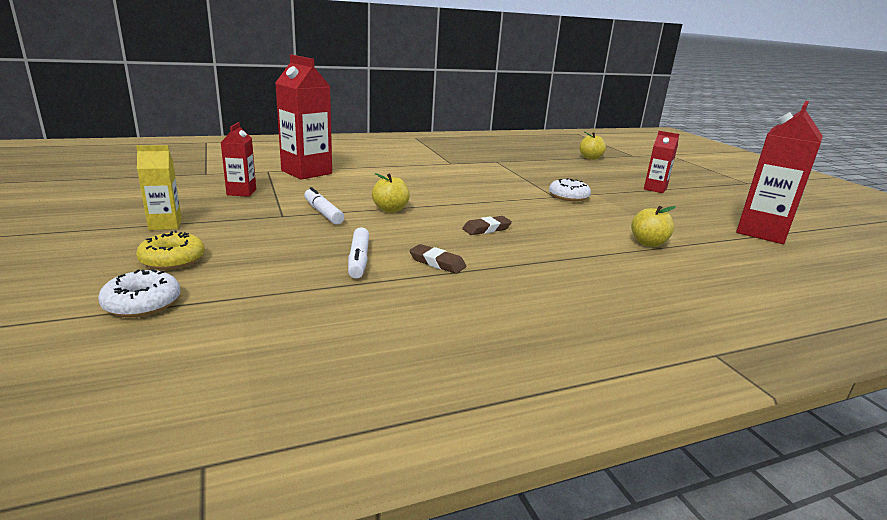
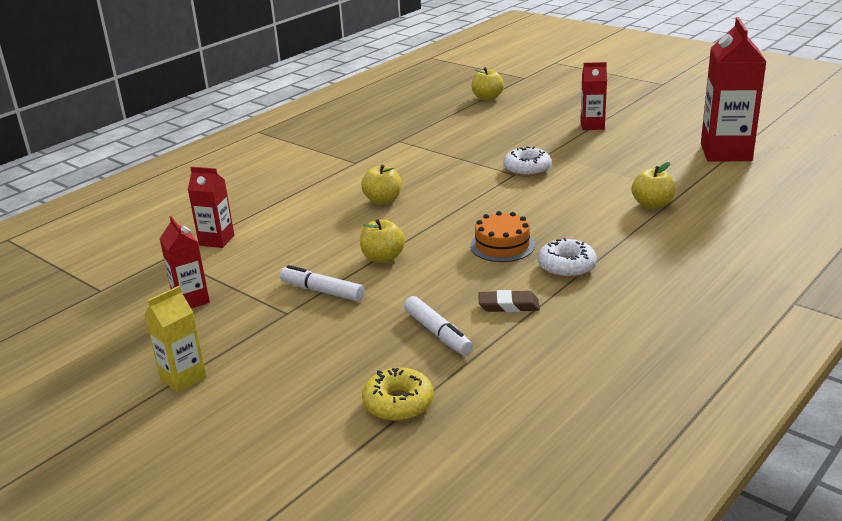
camera: 25 degrees left, 5 degrees up
white donut [98,269,180,318] -> white donut moved to [538,238,597,278]
yellow donut [136,231,205,270] -> yellow donut moved to [362,367,434,421]
red carton [275,55,332,180] -> red carton [188,167,234,248], size x0.54
brown eraser [462,216,512,235] -> orange cake [470,211,535,262]
none -> yellow apple [361,165,402,205]

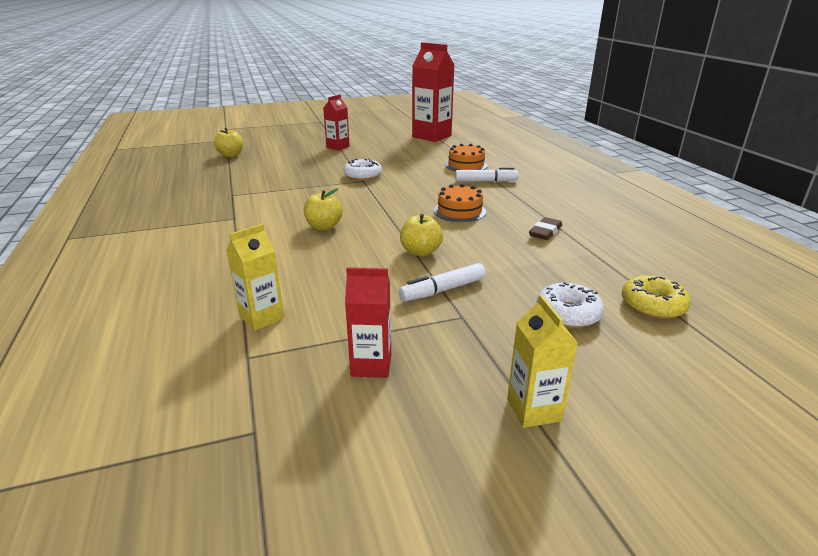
camera: 60 degrees left, 0 degrees up
red carton [188,167,234,248] -> yellow carton [226,224,284,331]
white marker [404,296,473,355] -> white marker moved to [455,168,519,182]
white donut [538,238,597,278] -> white donut moved to [536,282,604,328]
yellow apple [631,162,675,209] -> orange cake [445,144,488,171]

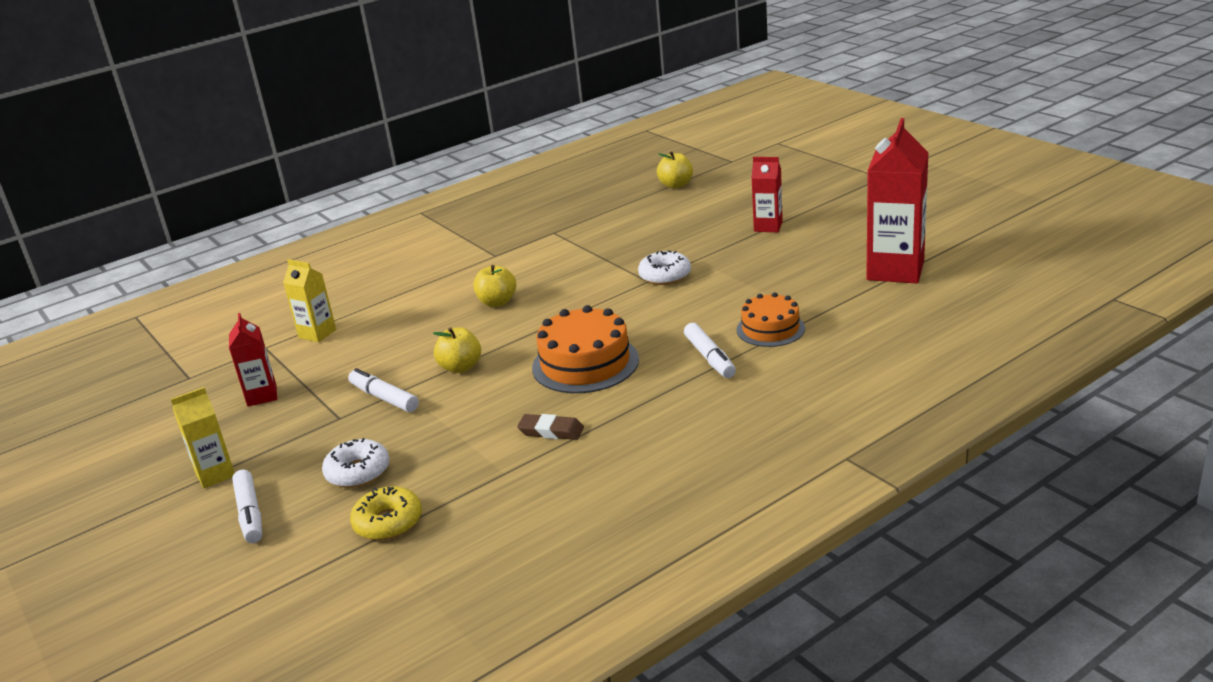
camera: 75 degrees right, 0 degrees up
orange cake [434,184,486,222] -> orange cake [532,305,639,393], size x1.55
none -> white marker [232,469,262,543]

